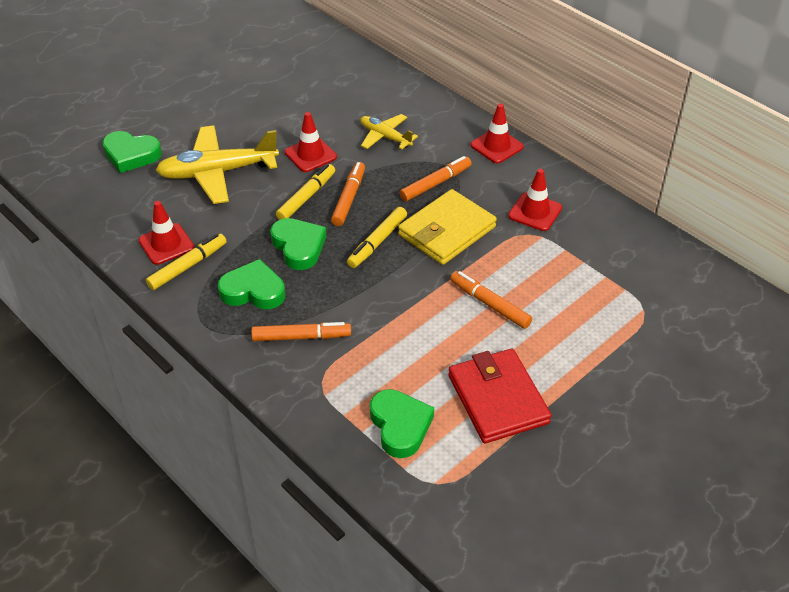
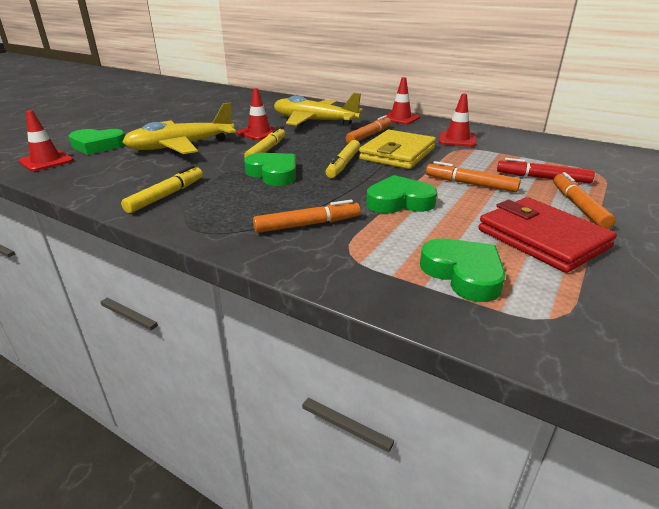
camera: 15 degrees left, 15 degrees down
red traffic cone [139,201,194,265] -> red traffic cone moved to [19,110,73,171]
green heart [218,259,285,309] -> green heart moved to [366,175,437,213]
orange marker [331,162,365,226] -> orange marker moved to [553,172,616,229]
yellow plane [360,114,418,149] -> yellow plane [274,93,363,126], size x1.78
none -> red marker [497,158,595,183]

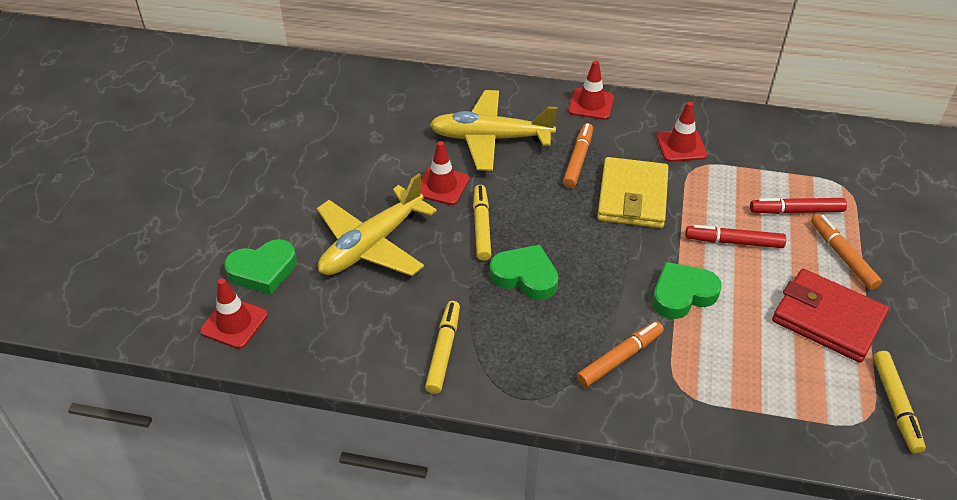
camera: 20 degrees left, 15 degrees up
yellow marker [326,140,360,178] -> yellow marker moved to [873,351,926,453]
green heart [420,238,506,302] -> none
orange marker [426,161,521,192] -> red marker [685,225,786,248]

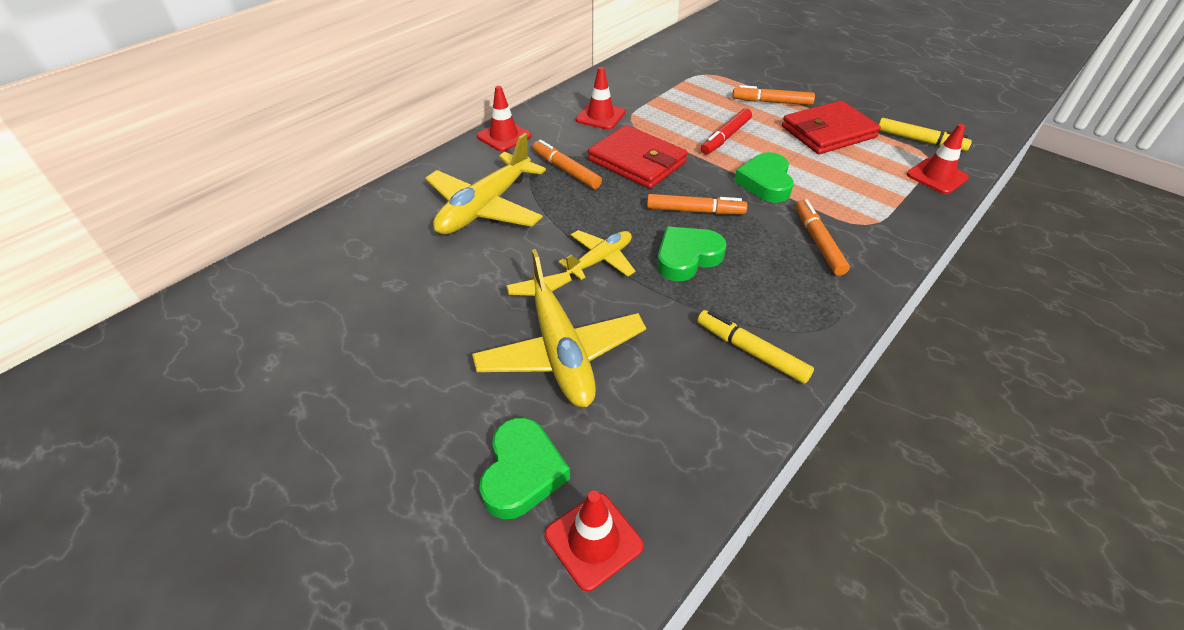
camera: 60 degrees left, 0 degrees up
red traffic cone [420,141,469,205] -> red traffic cone moved to [907,124,969,194]
yellow marker [473,185,491,261] -> yellow plane [559,230,635,280]
yellow wallet [597,157,669,228] -> red wallet [588,125,688,189]
red marker [750,198,847,214] -> none
none -> orange marker [647,194,747,214]

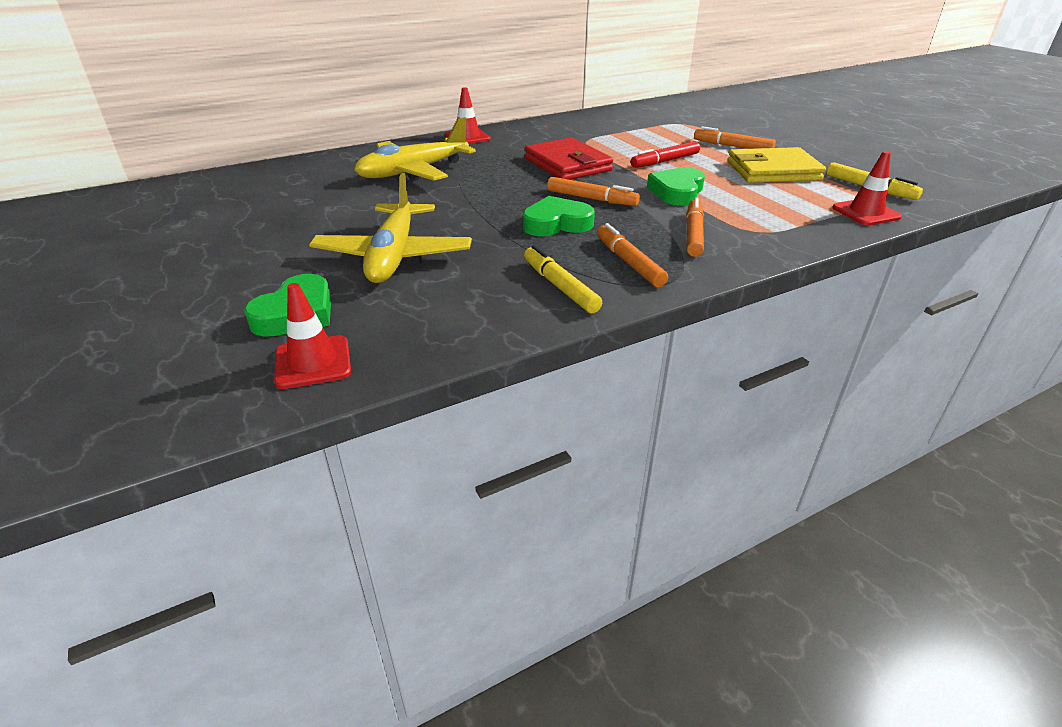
camera: 20 degrees right, 10 degrees down
orange marker [533,140,602,189] -> orange marker moved to [597,223,668,287]
yellow plane [559,230,635,280] -> none
red traffic cone [576,67,625,130] -> none
red wallet [782,100,881,154] -> yellow wallet [727,147,826,183]

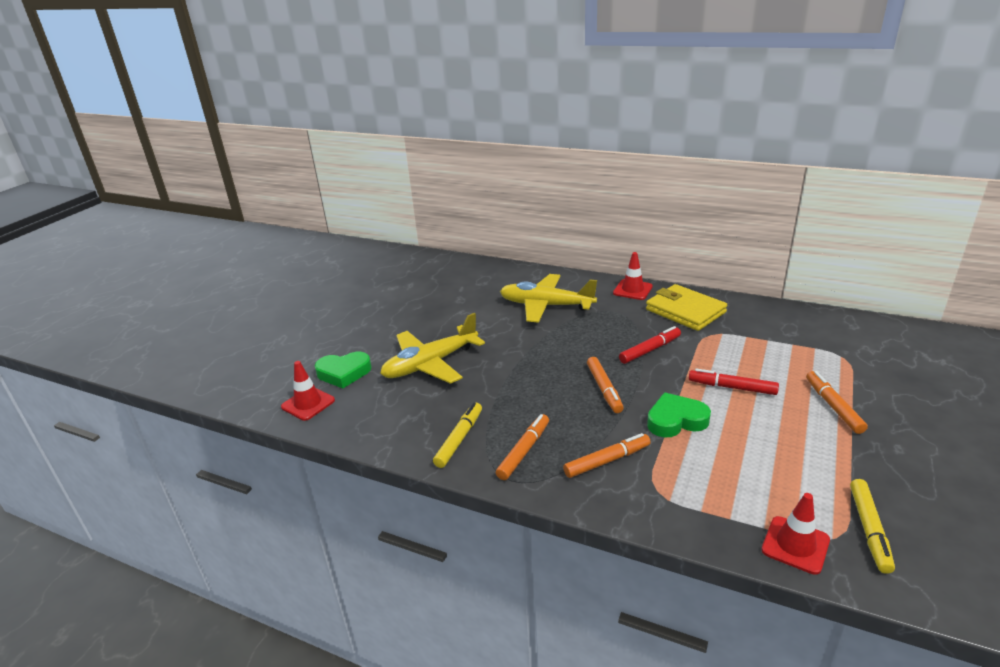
camera: 55 degrees right, 5 degrees down
green heart [523,196,595,236] -> none
red wallet [524,137,613,180] -> red marker [619,326,681,364]
yellow wallet [727,147,826,183] -> yellow wallet moved to [646,284,727,331]

